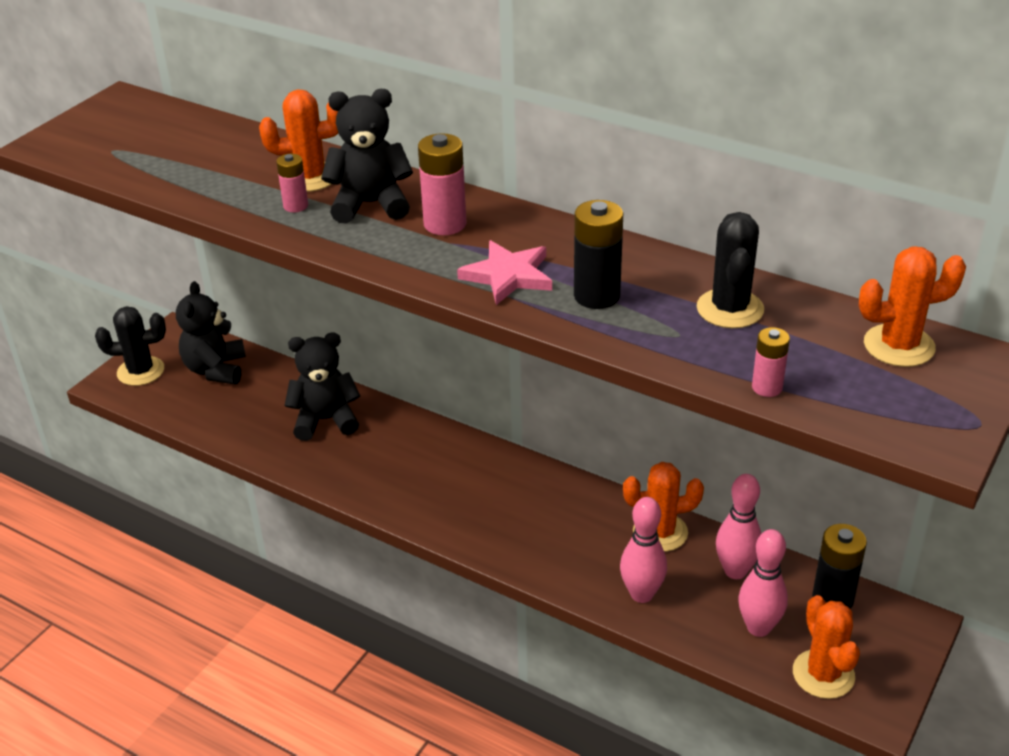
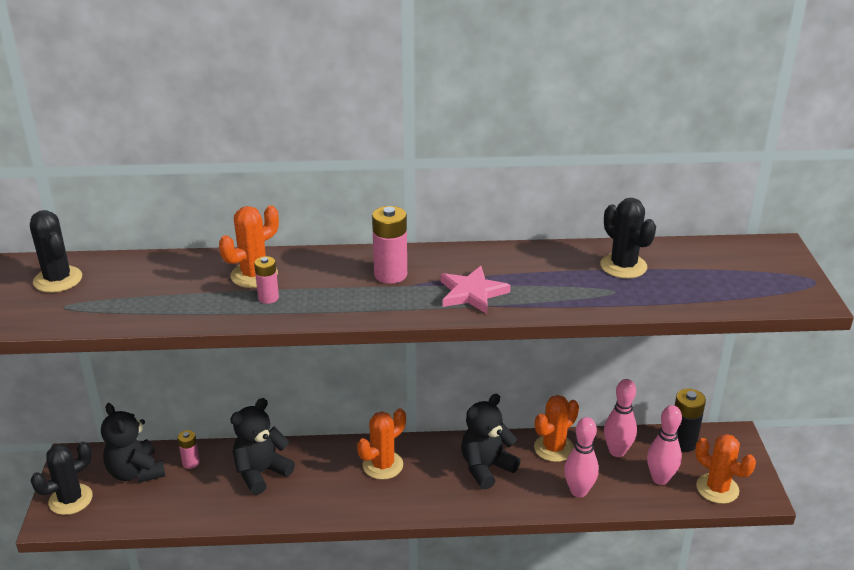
camera: 35 degrees left, 5 degrees down
black teddy bear [321,89,413,224] -> black teddy bear moved to [461,394,521,490]
black battery [574,200,623,309] -> none
pink battery [752,327,790,397] -> pink battery moved to [177,430,200,469]
orange cactus [859,246,966,367] -> orange cactus moved to [357,408,406,480]
none -> black cactus [30,210,82,293]

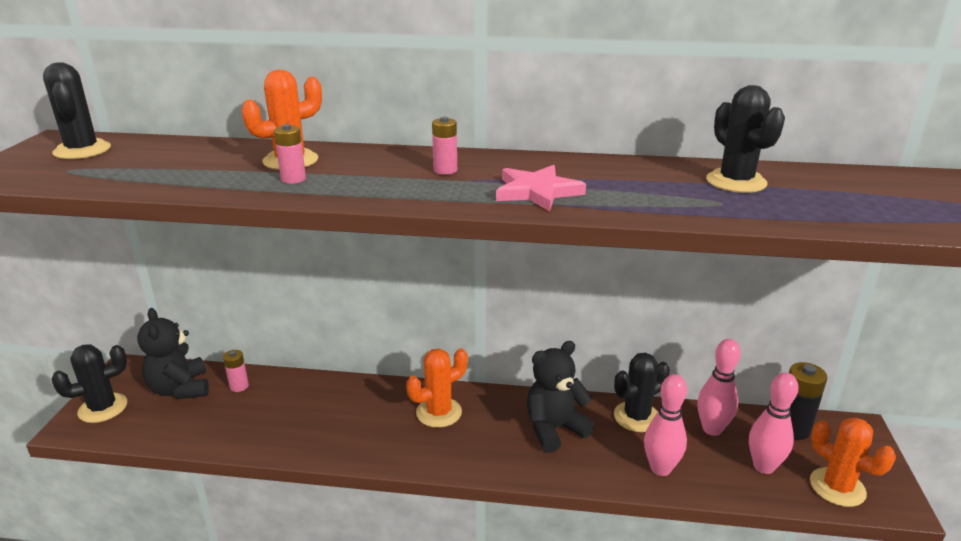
camera: 10 degrees right, 5 degrees down
black teddy bear [230,398,295,495] -> none
pink battery [372,206,407,284] -> pink battery [432,117,457,175], size x0.60
orange cactus [534,395,579,462] -> black cactus [614,353,670,432]

